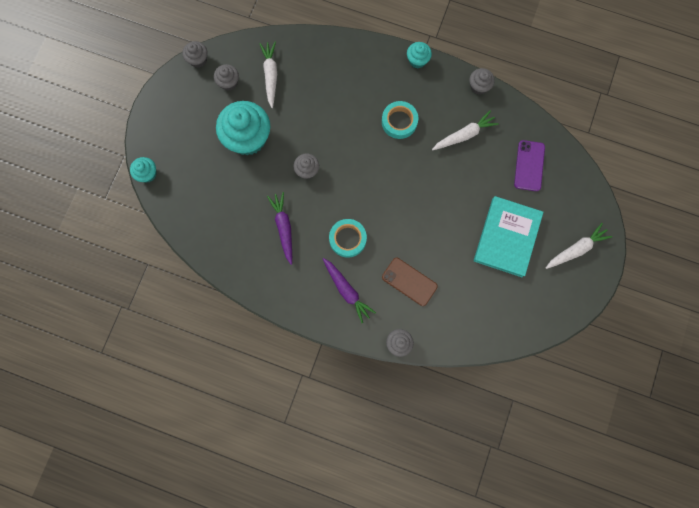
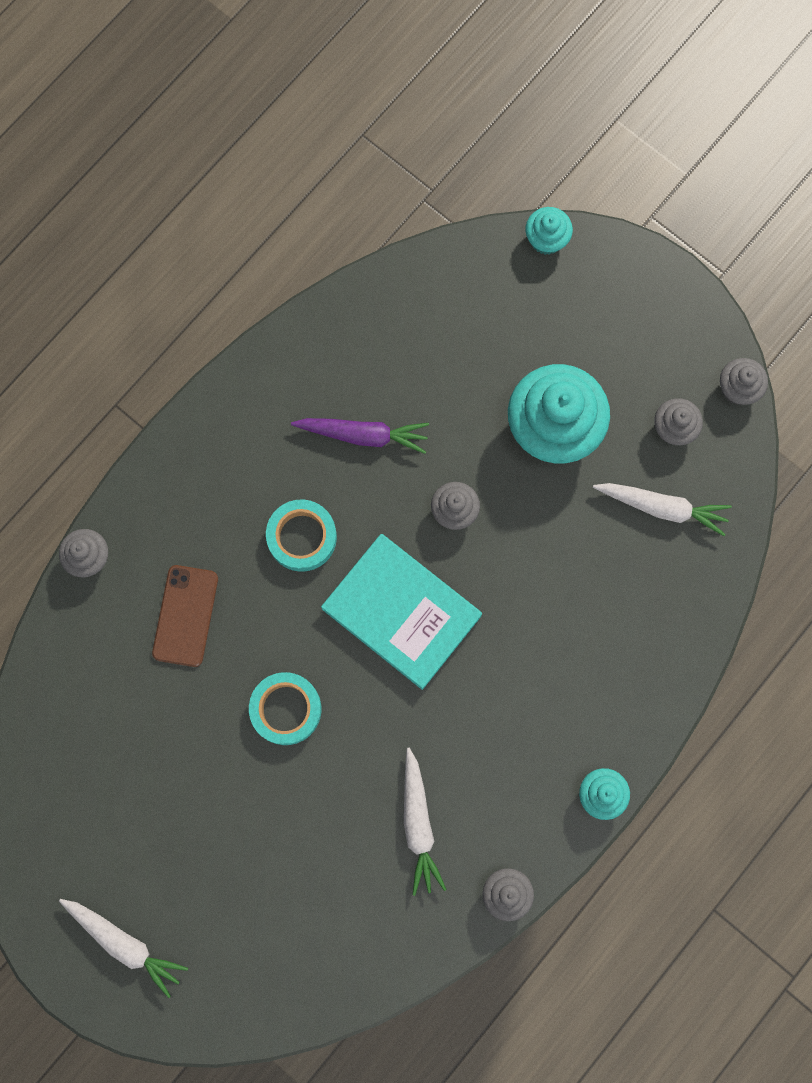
camera: 110 degrees right, 0 degrees up
purple carrot [323,258,376,323] -> none
turquoise tape [382,101,418,139] -> turquoise tape moved to [249,672,321,745]
brown phone [382,258,438,306] -> brown phone turned 45 degrees counterclockwise [152,565,218,667]
turquoise book [474,196,543,277] -> turquoise book moved to [321,534,482,690]
purple phone [514,140,545,191] -> none
white carrot [546,223,612,269] -> white carrot turned 45 degrees counterclockwise [59,899,188,998]

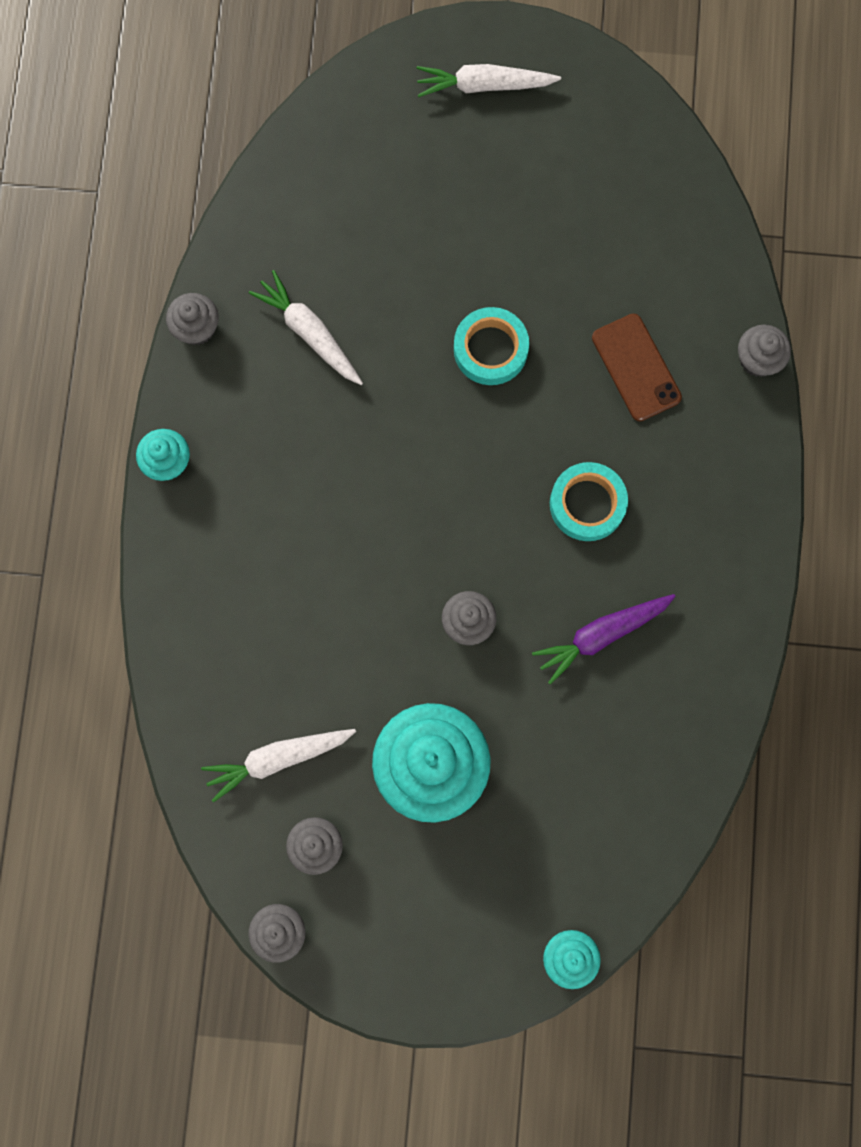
camera: 145 degrees right, 0 degrees up
turquoise book [321,534,482,690] -> none

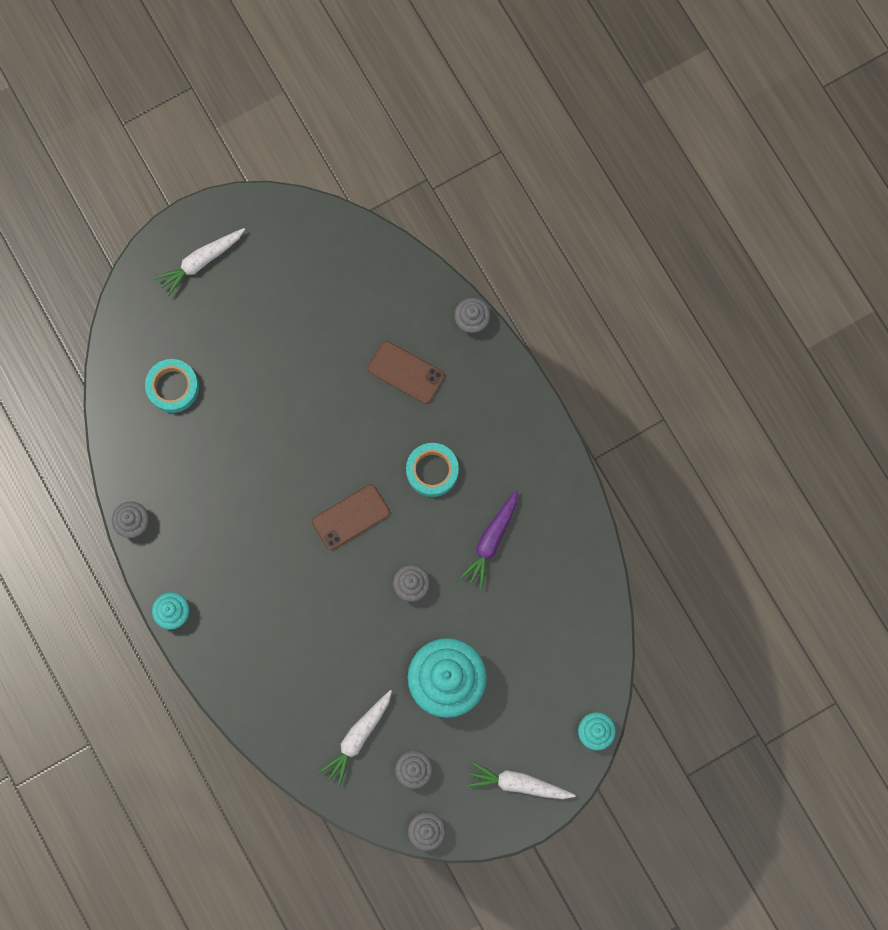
camera: 35 degrees left, 0 degrees up
white carrot [249,270,363,385] -> white carrot moved to [467,761,576,799]
turquoise tape [454,307,529,385] -> turquoise tape moved to [145,359,199,413]
none -> brown phone [312,484,390,550]

